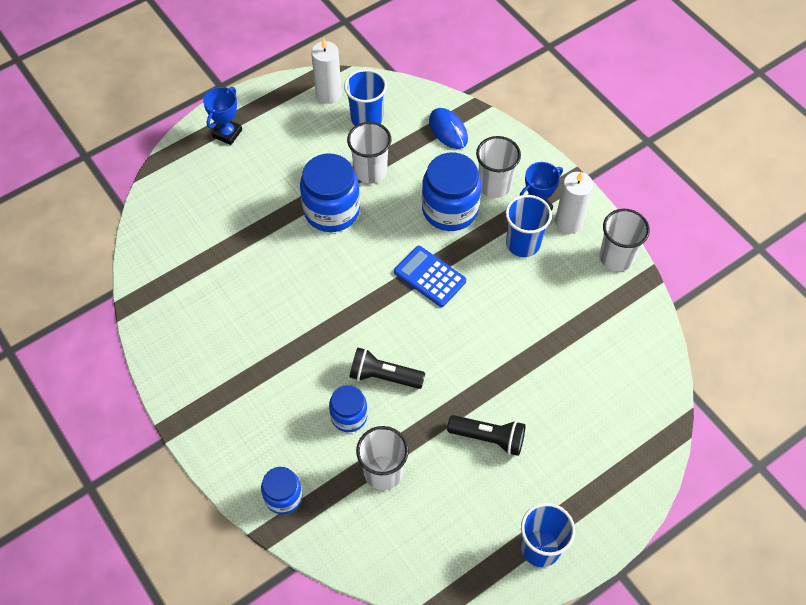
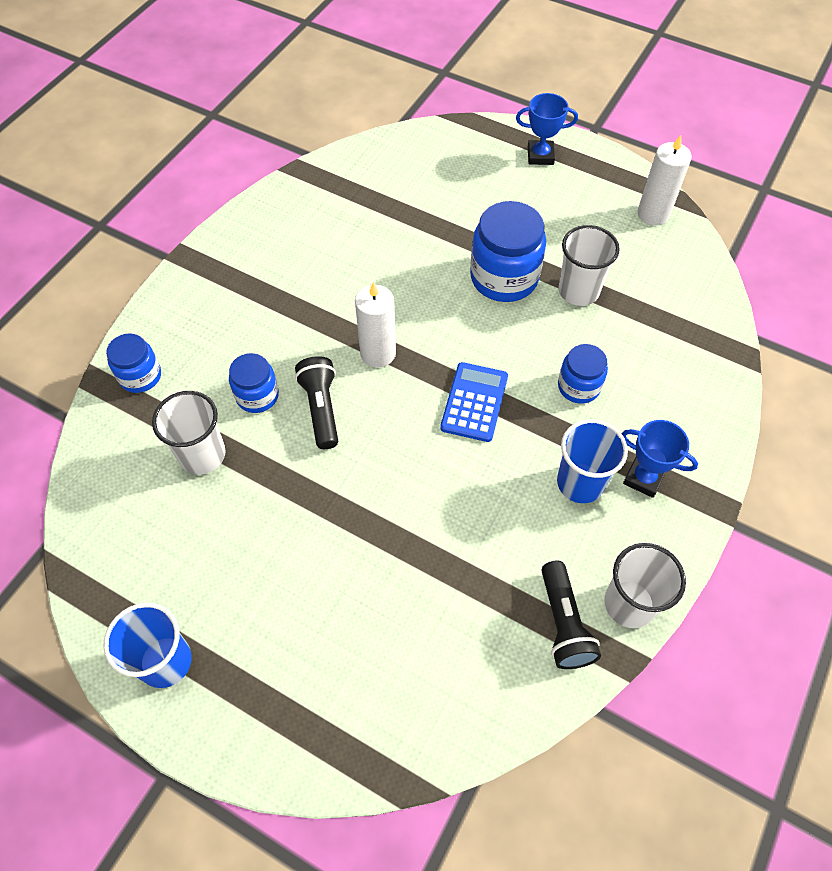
camera: 65 degrees right, 0 degrees up
blue cup [344,69,387,126] -> none
blue jar [422,153,481,231] -> blue jar [558,344,608,404], size x0.58
blue mouse [429,108,468,149] -> none
black flashlight [447,415,526,456] -> black flashlight moved to [542,561,601,669]
white cup [476,136,521,198] -> none
white candle [555,171,593,234] -> white candle moved to [355,282,396,368]

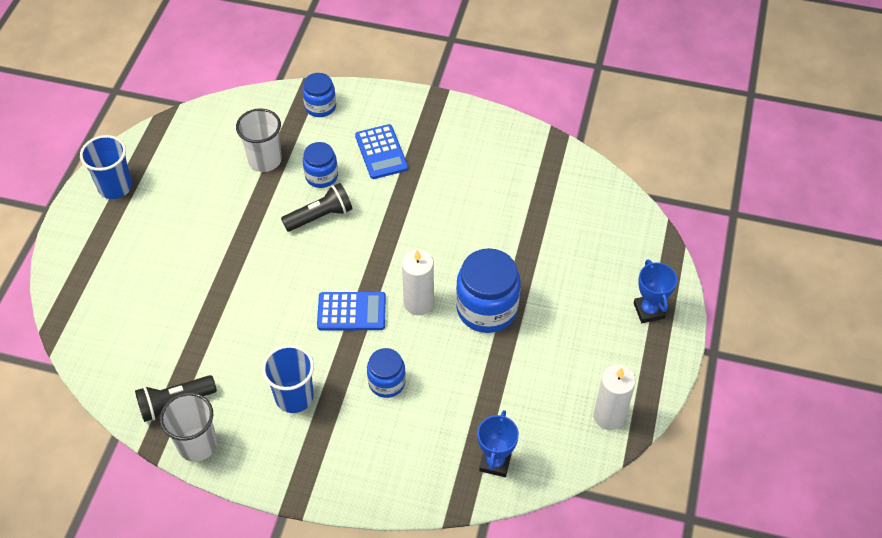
camera: 75 degrees right, 5 degrees down
white candle [355,282,396,368] -> white candle moved to [402,250,434,315]
white cup [558,225,620,306] -> none
blue trophy [622,420,698,498] -> blue trophy moved to [477,410,519,477]
none -> blue calculator [355,124,408,179]

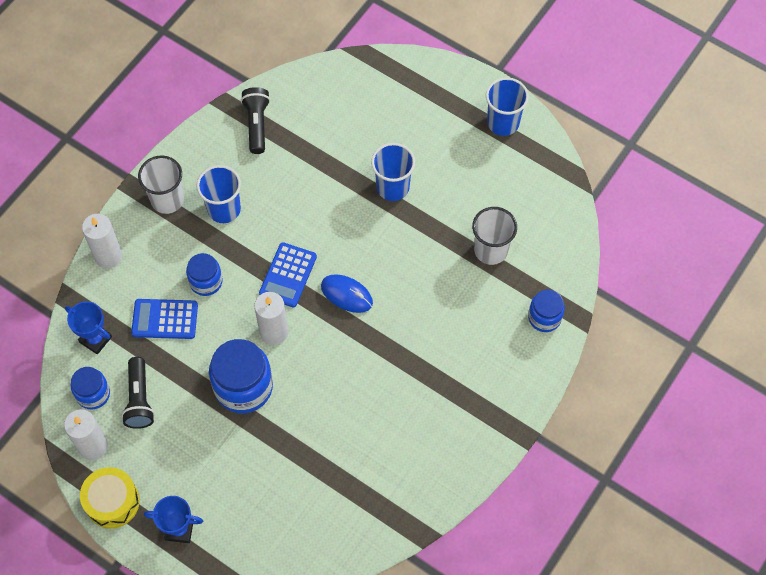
camera: 110 degrees right, 10 degrees up
white cup [160,392,217,462] -> white cup moved to [138,155,184,214]
black flashlight [281,183,352,232] -> black flashlight moved to [122,357,155,429]
blue jar [303,142,338,188] -> blue jar moved to [71,367,110,410]
blue calculator [355,124,408,179] -> blue calculator moved to [131,299,198,339]
none -> yellow drum [80,467,140,529]
none -> white candle [82,214,122,268]
none -> blue mouse [321,274,373,313]
none -> blue cup [371,143,415,201]

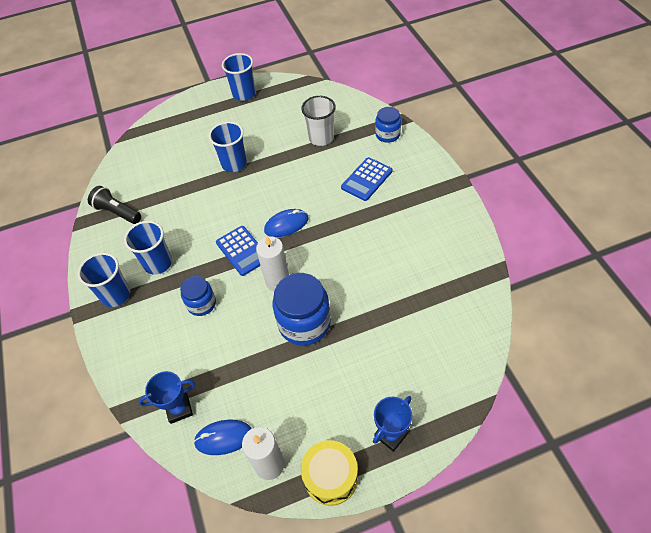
camera: 50 degrees left, 10 degrees down
blue jar [71,367,110,410] -> blue mouse [193,420,252,455]
white candle [82,214,122,268] -> none
black flashlight [122,357,155,429] -> none
blue calculator [131,299,198,339] -> blue calculator moved to [341,157,392,201]
white cup [138,155,184,214] -> blue cup [78,253,130,307]

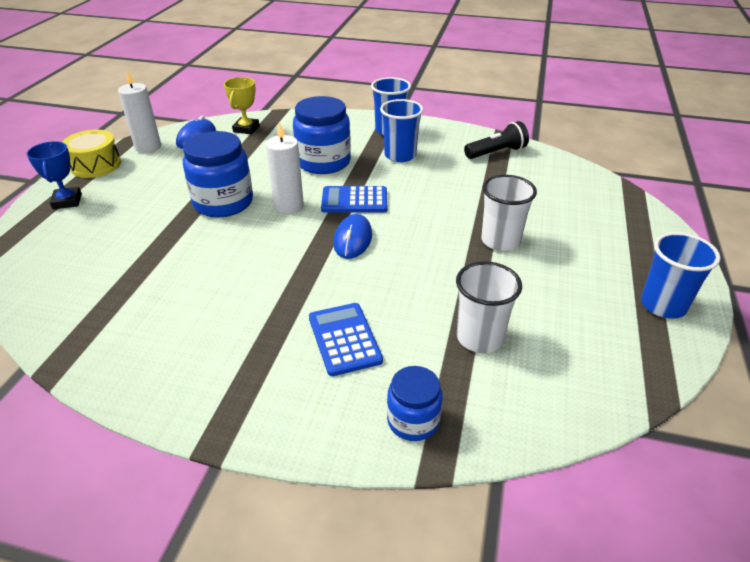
camera: 120 degrees right, 15 degrees down
blue trophy [138,371,195,424] -> yellow trophy [224,77,259,134]
blue jar [180,276,216,316] -> blue jar [293,96,351,174], size x1.72
blue cup [209,122,247,172] -> white cup [481,175,537,251]

